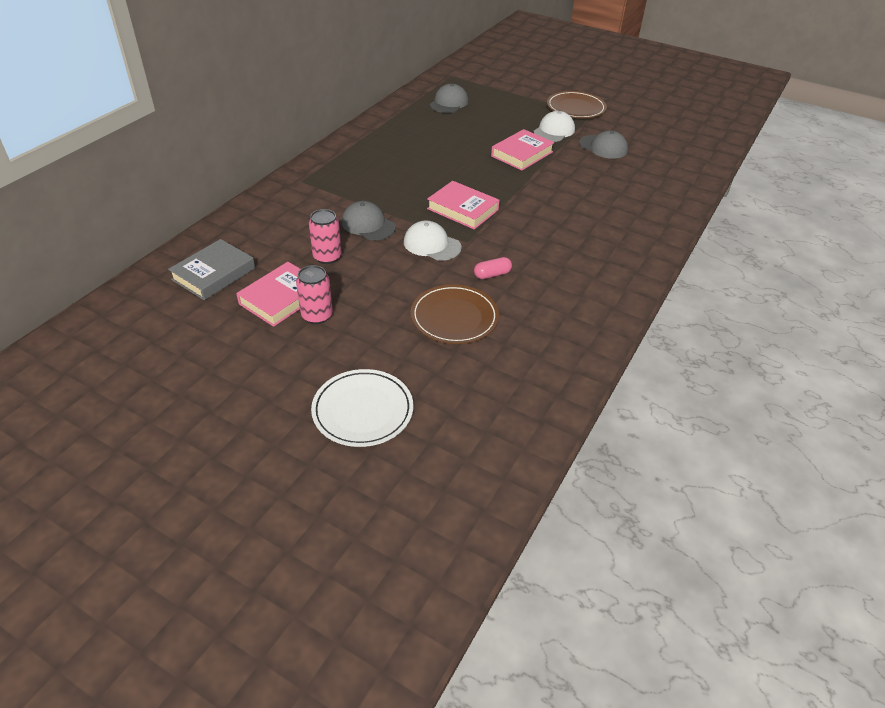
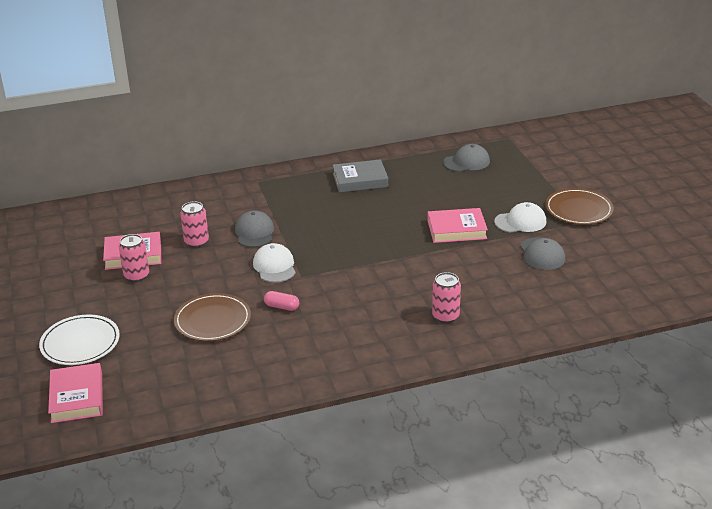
camera: 45 degrees right, 10 degrees down
grey book [168,239,255,300] -> grey book moved to [332,159,388,192]
pink book [427,181,500,229] -> pink book moved to [48,363,103,423]
none -> pink can [432,272,461,323]

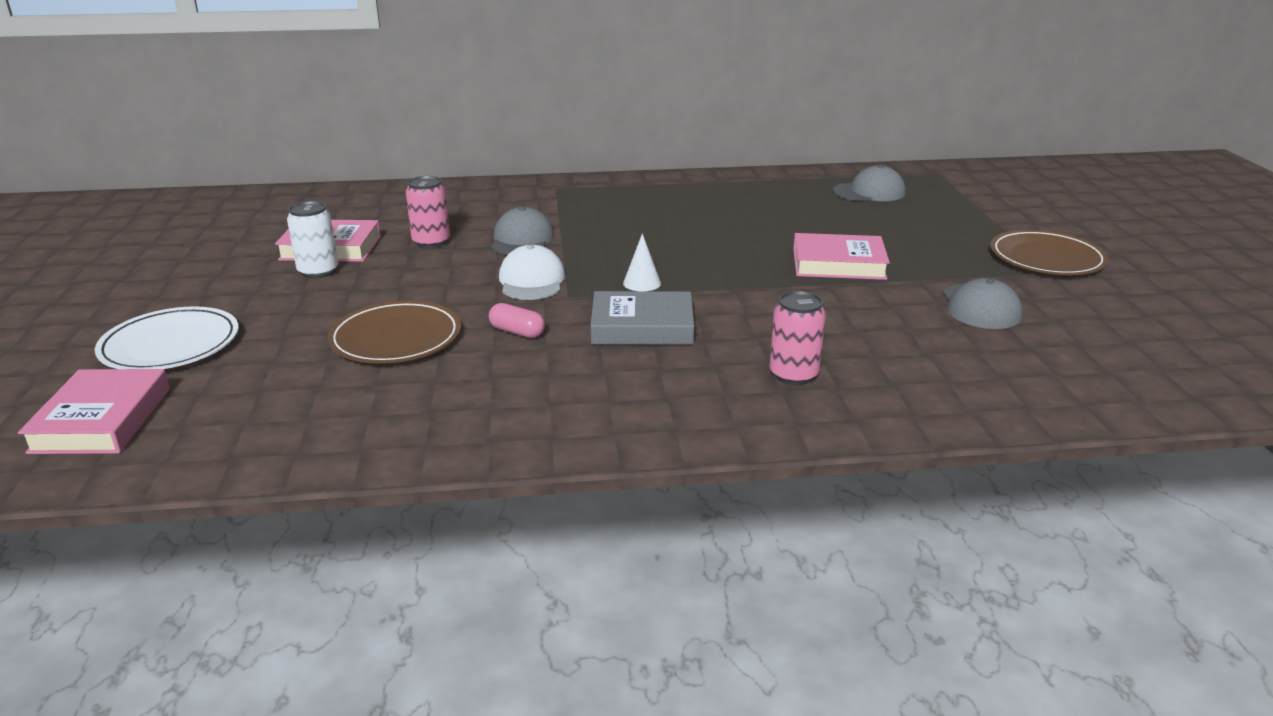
camera: 10 degrees right, 5 degrees down
pink can [119,234,149,282] -> white can [287,201,338,279]
grey book [332,159,388,192] -> grey book moved to [590,291,694,345]
white cap [494,202,546,233] -> none
none -> white cone [623,234,661,291]

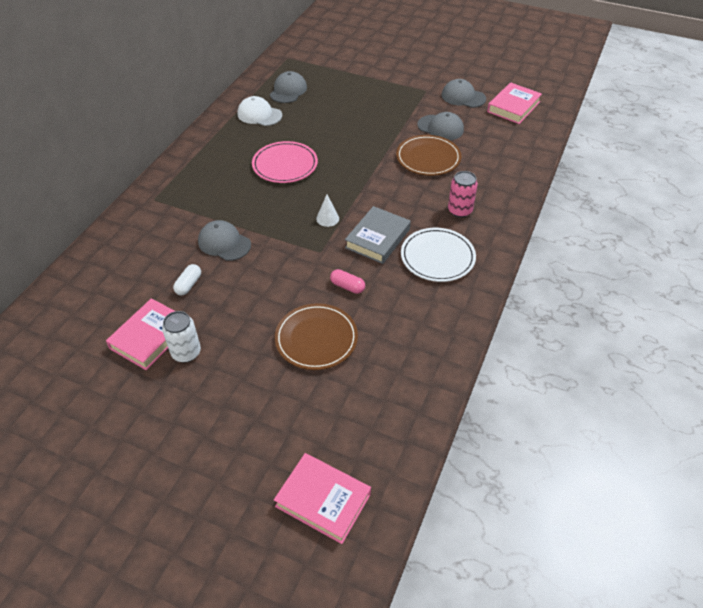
camera: 60 degrees left, 20 degrees up
white plate [95,306,239,369] -> white plate moved to [401,228,476,282]
pink can [406,176,450,248] -> white capsule [173,264,201,295]
pink capsule [489,303,545,338] -> pink capsule turned 60 degrees clockwise [330,269,365,294]
white cap [499,245,565,300] -> white cap moved to [237,96,282,126]
pink book [793,233,890,280] -> pink book moved to [487,82,542,124]
brown plate [990,230,1109,275] -> brown plate moved to [396,135,461,176]
none -> pink plate [252,141,318,183]
none -> grey cap [442,79,486,108]

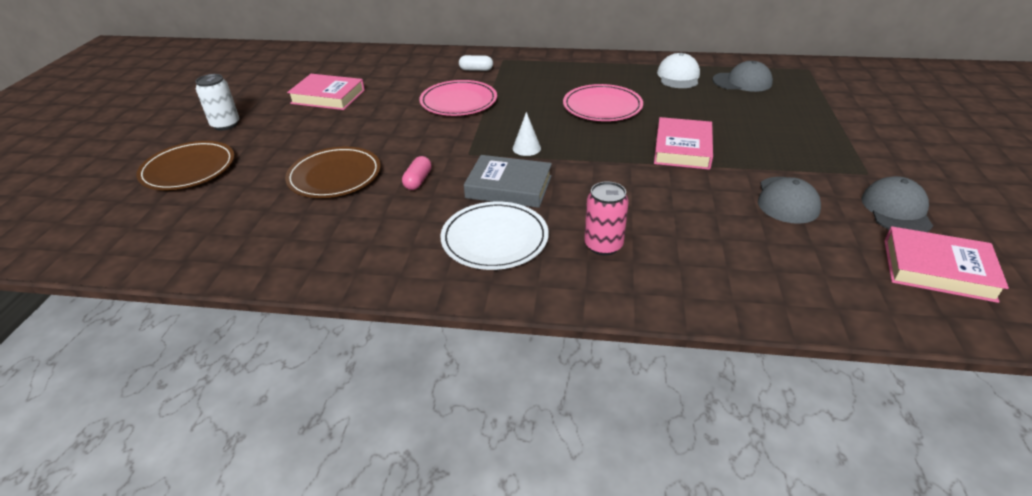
camera: 75 degrees right, 10 degrees down
white can [162,311,201,363] -> white can moved to [195,74,239,131]
white capsule [173,264,201,295] -> white capsule moved to [459,55,493,71]
grey cap [198,220,251,261] -> pink plate [419,80,497,116]
pink book [274,453,371,544] -> pink book moved to [654,117,713,170]
brown plate [396,135,461,176] -> brown plate moved to [136,141,235,190]

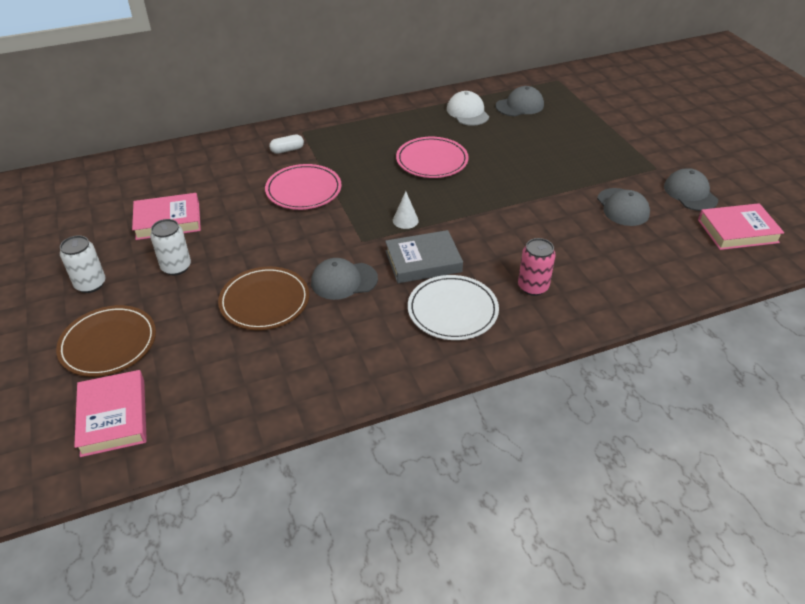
camera: 30 degrees left, 5 degrees up
pink capsule [402,156,432,190] -> grey cap [311,258,378,300]
pink book [654,117,713,170] -> pink book moved to [74,370,147,457]
none -> white can [150,219,191,275]

